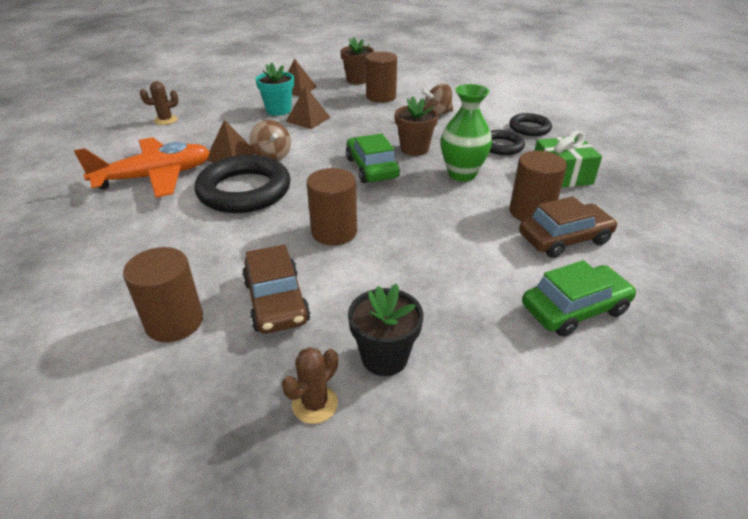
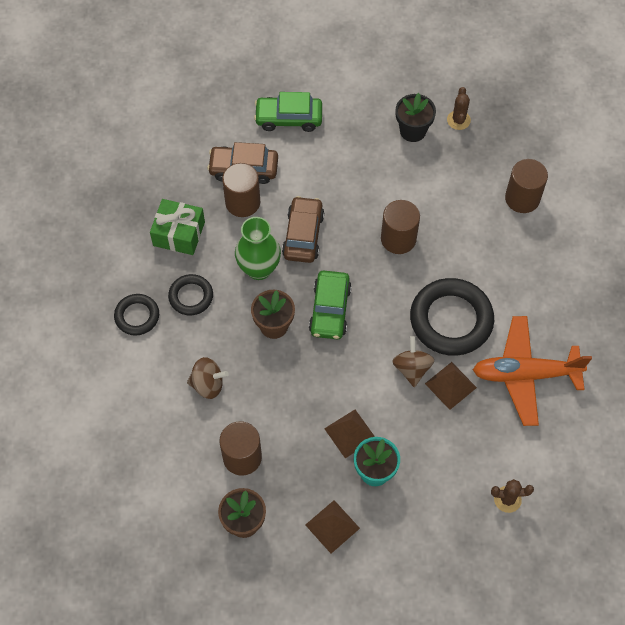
camera: 155 degrees left, 25 degrees up
brown car [242,245,310,334] -> brown car moved to [282,196,324,263]
brown cactus [282,347,338,424] -> brown cactus turned 60 degrees counterclockwise [447,87,471,130]

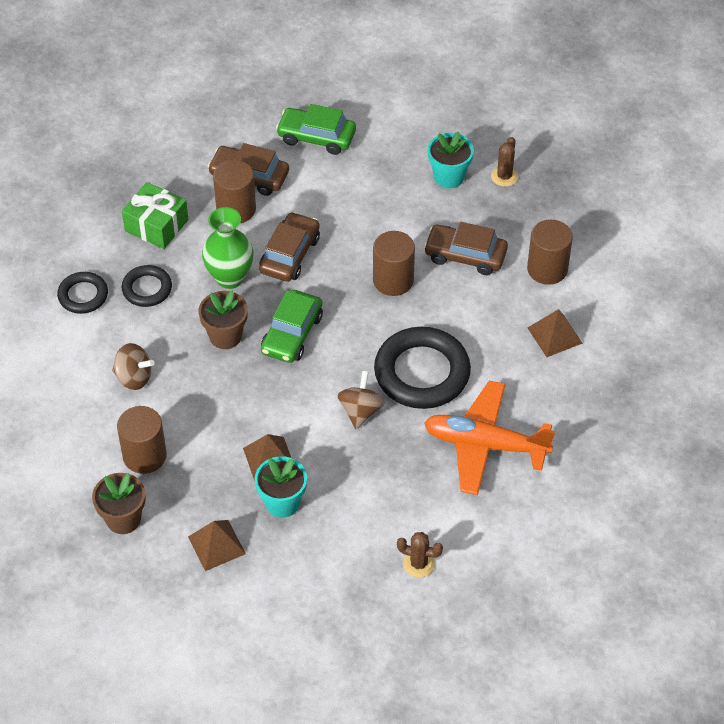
camera: 15 degrees right, 10 degrees down
black flower pot [395,93,436,142] -> turquoise flower pot [428,131,474,188]
brown pyramid [425,362,477,410] -> brown pyramid moved to [528,309,583,357]
none -> brown car [424,222,508,275]

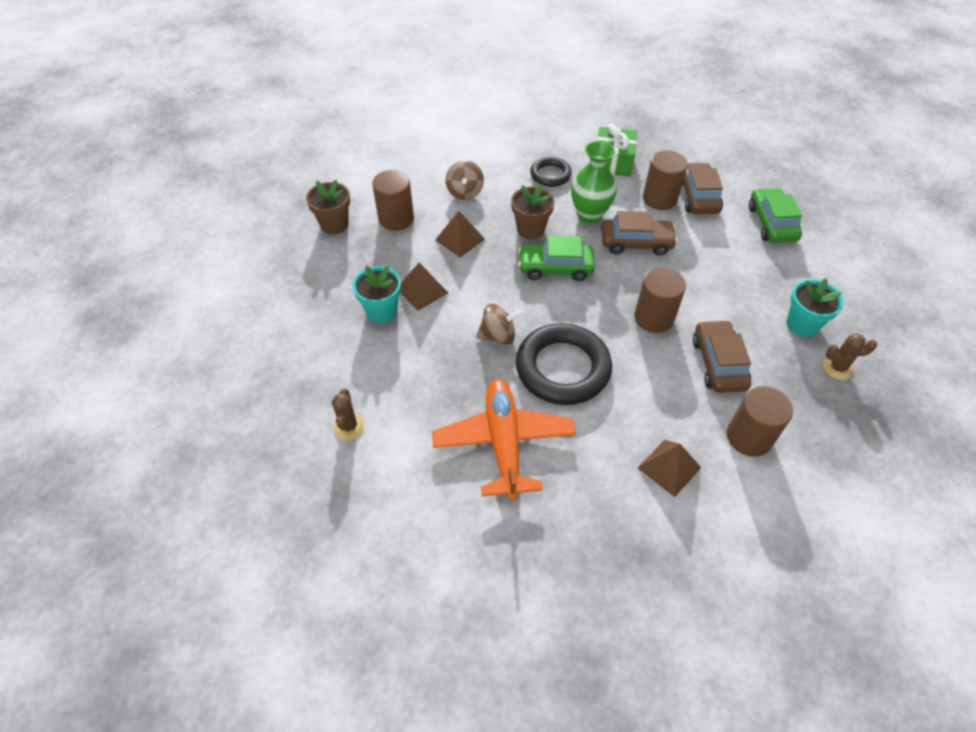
camera: 70 degrees right, 0 degrees up
black ring [57,272,108,314] -> none
brown pyramid [188,520,246,571] -> brown pyramid moved to [435,211,485,257]

